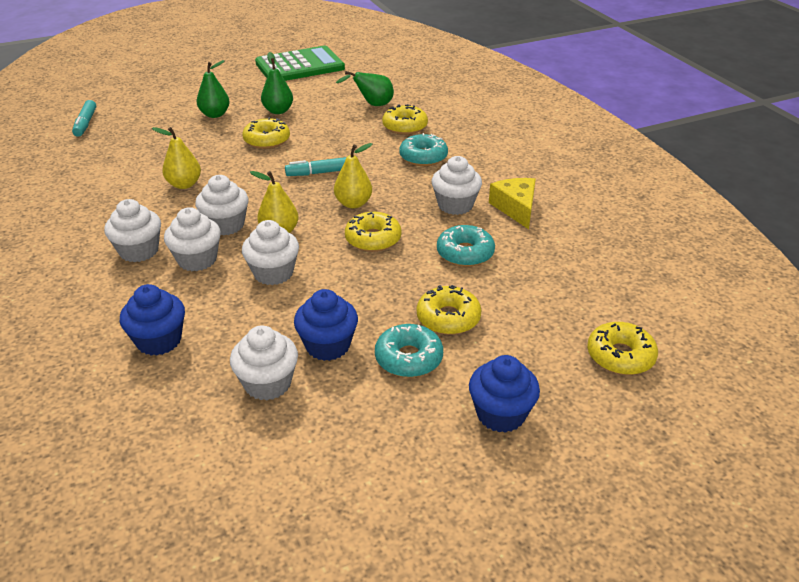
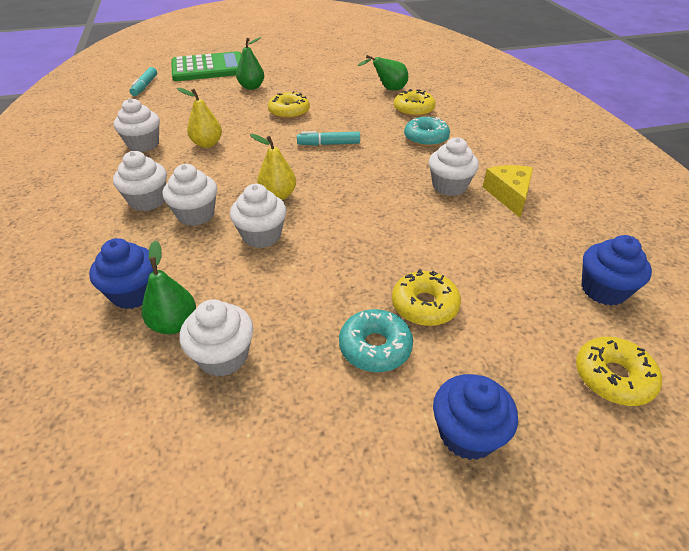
camera: 10 degrees right, 5 degrees up
white cupcake [195,175,248,236] -> white cupcake moved to [114,98,160,152]
green calculator [255,46,345,81] -> green calculator moved to [171,51,241,81]
green pear [261,52,293,114] -> green pear moved to [142,241,196,334]
blue cupcake [294,289,358,361] -> blue cupcake moved to [582,235,652,306]
yellow pear [334,143,373,208] -> none
yellow donut [345,212,401,252] -> none
turquoise donut [437,225,495,267] -> none

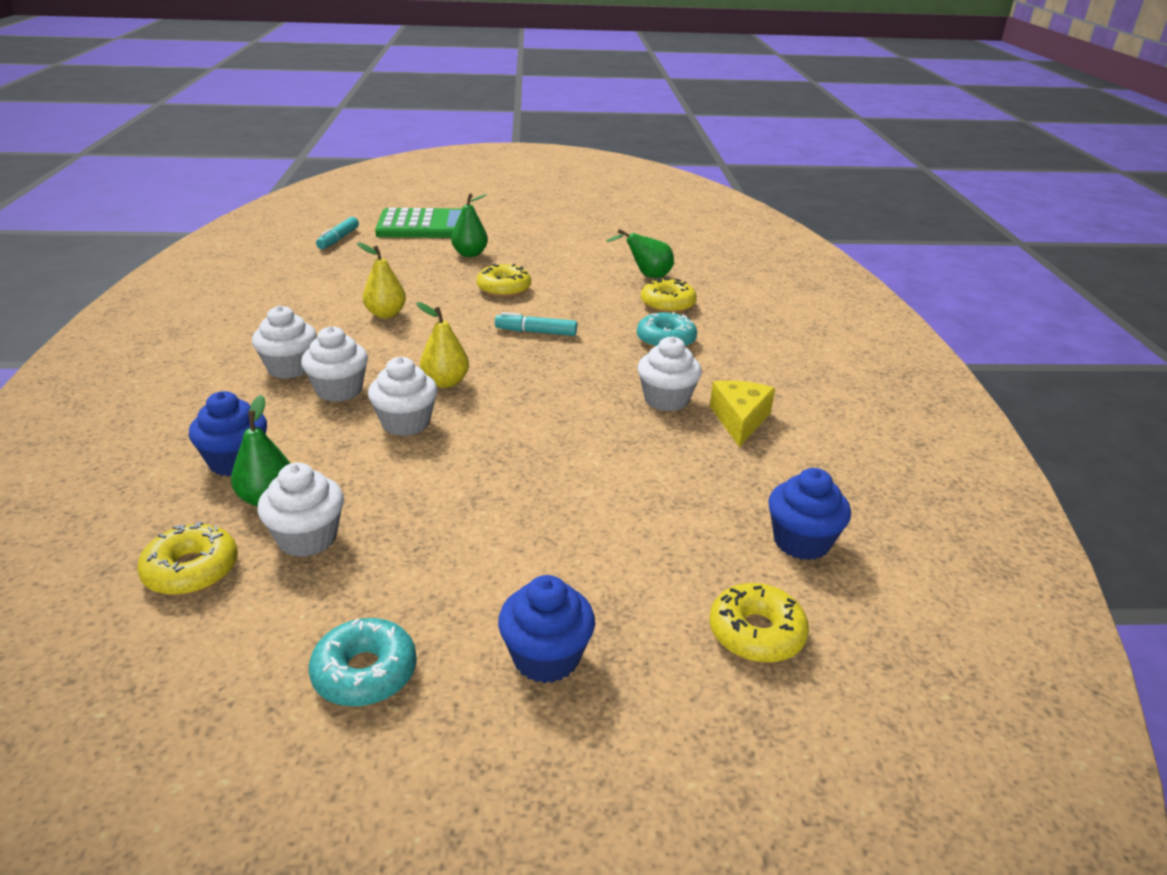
camera: 10 degrees right, 10 degrees down
white cupcake [114,98,160,152] -> none
turquoise donut [339,309,413,372] -> turquoise donut moved to [309,618,417,707]
yellow donut [392,269,461,326] -> yellow donut moved to [137,521,238,595]

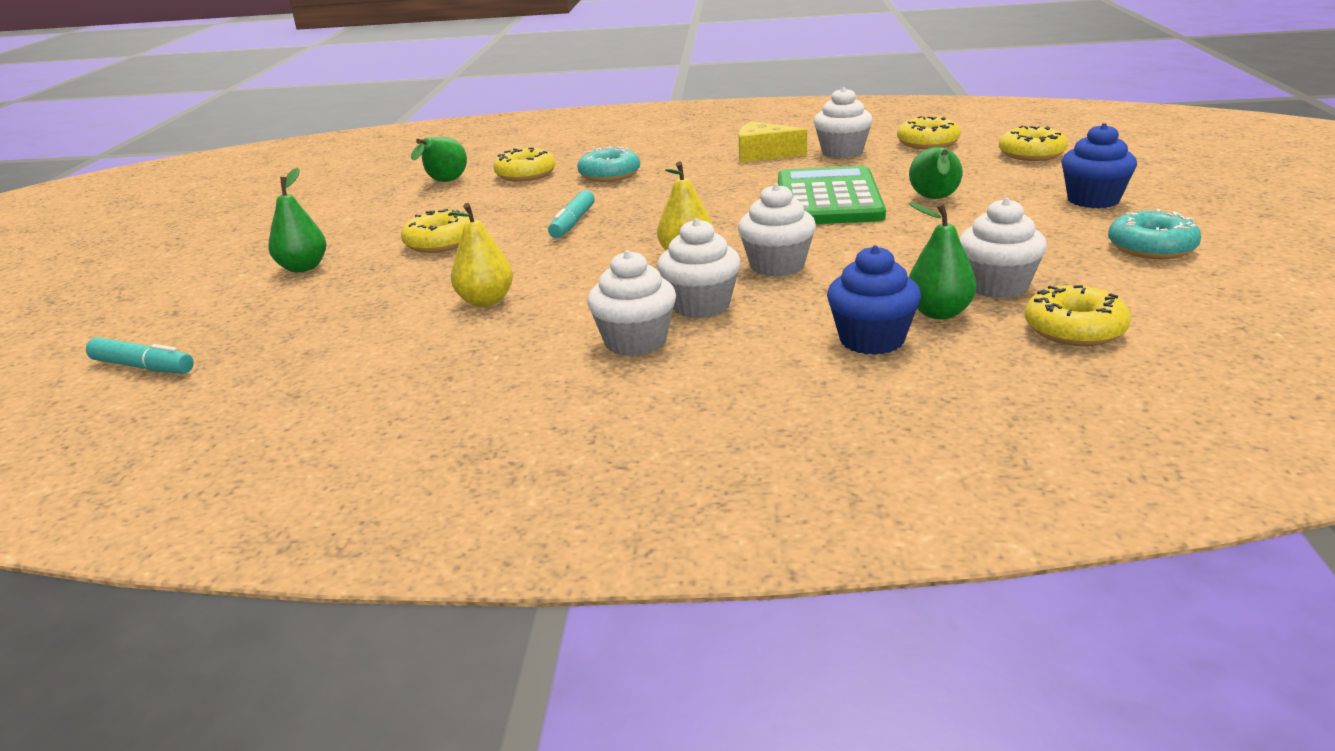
camera: 80 degrees left, 5 degrees down
green calculator [375,208,462,238] -> green calculator moved to [778,166,886,224]
white cupcake [637,336,702,411] -> white cupcake moved to [814,87,873,158]
blue cupcake [768,468,851,560] -> yellow donut [897,116,961,149]
none -> green pear [909,147,963,199]

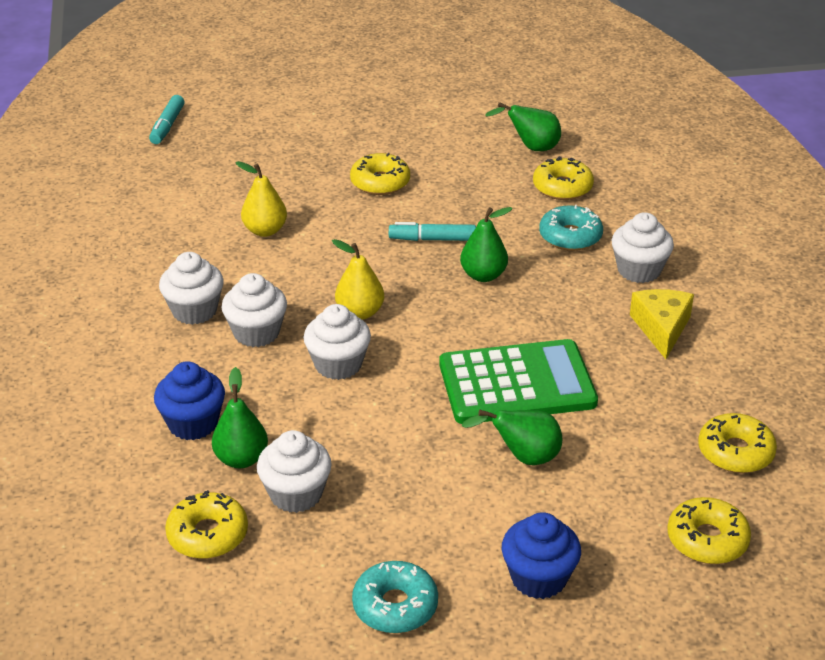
camera: 75 degrees right, 10 degrees up
green pear [268,168,326,272] -> green pear moved to [460,207,513,282]
white cupcake [814,87,873,158] -> white cupcake moved to [612,212,674,283]

